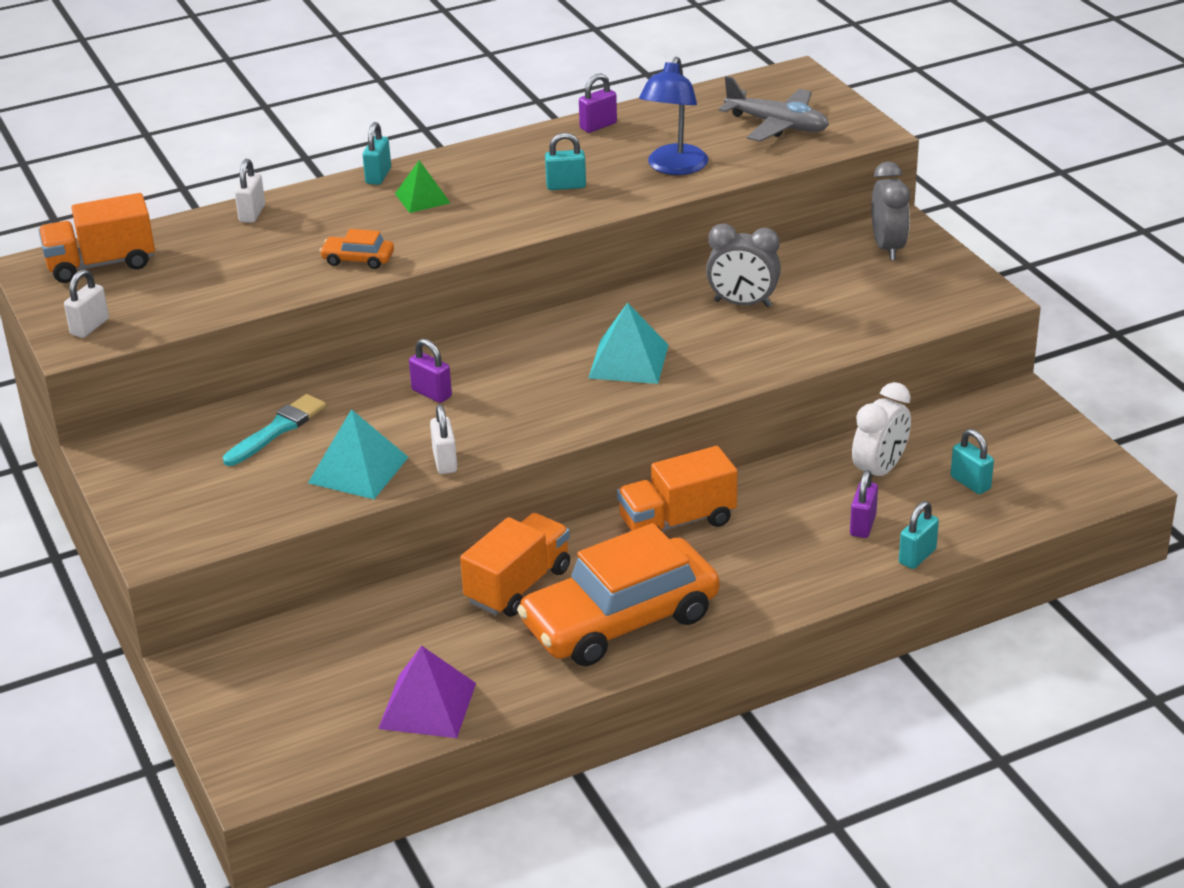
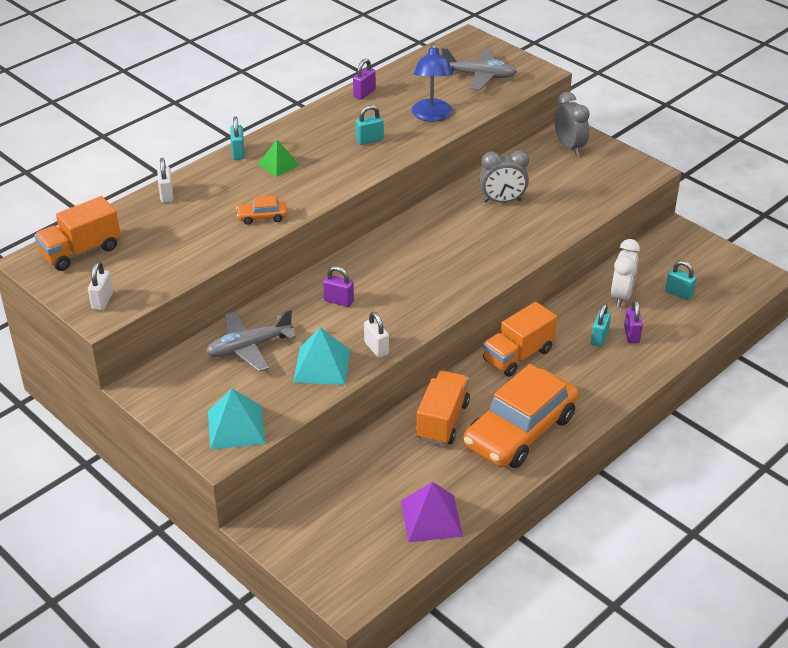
camera: 20 degrees left, 5 degrees up
turquoise brush [223,394,326,466] -> grey plane [206,309,296,372]
turquoise pyramid [589,302,669,384] -> turquoise pyramid moved to [208,388,265,450]
turquoise padlock [899,501,939,569] -> turquoise padlock moved to [591,304,611,347]

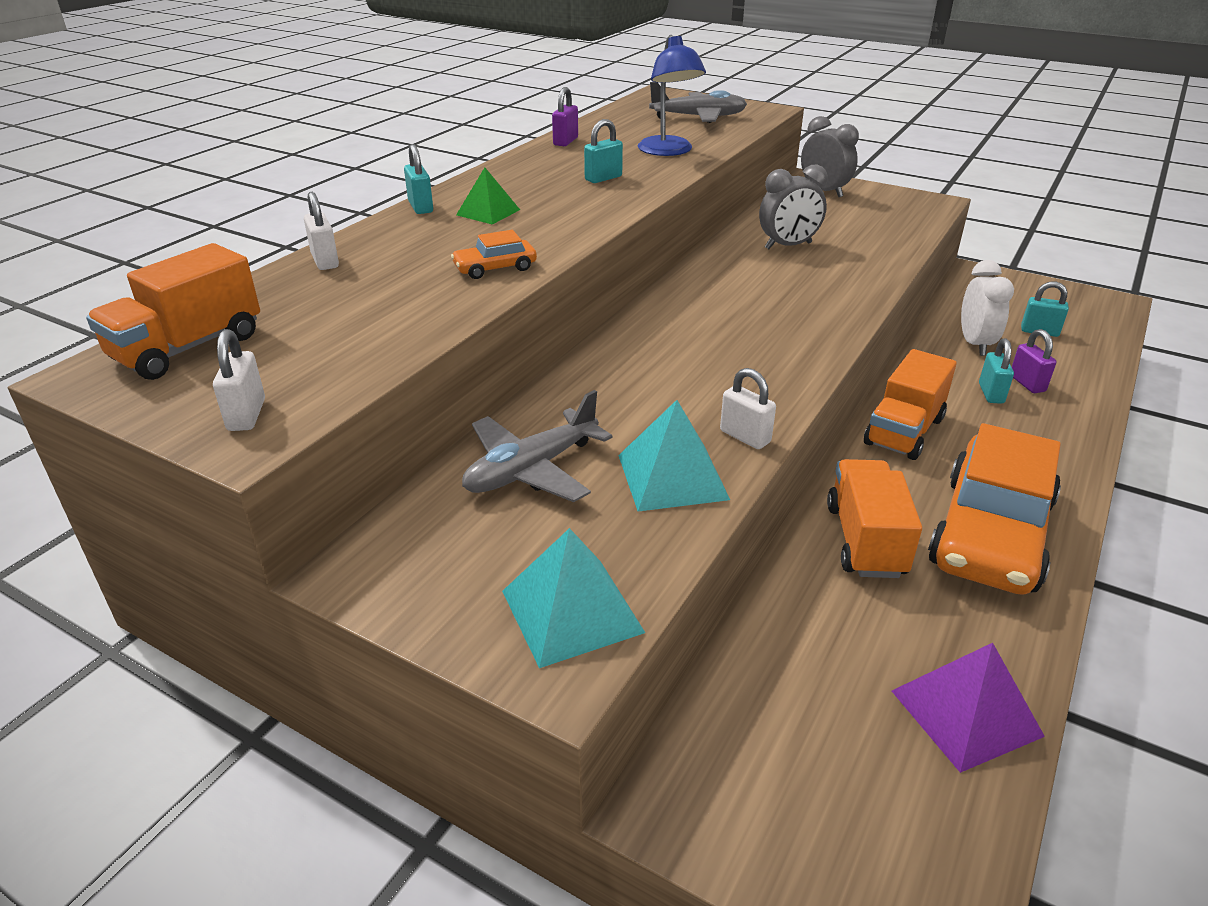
camera: 15 degrees left, 5 degrees down
purple padlock [323,266,354,307] -> none

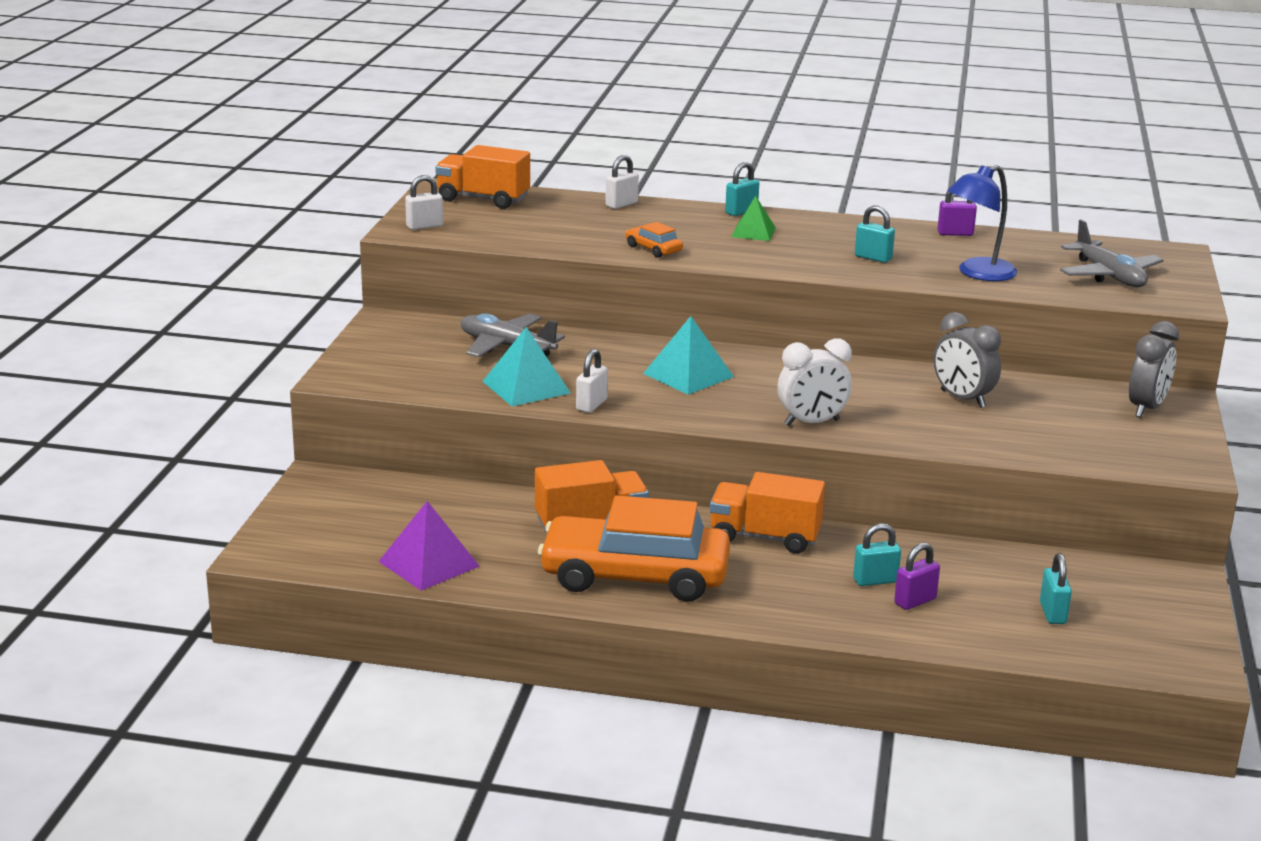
camera: 70 degrees right, 10 degrees down
turquoise pyramid [502,528,645,668] -> turquoise pyramid moved to [643,316,734,395]
white clock [961,260,1014,356] -> white clock moved to [777,338,852,426]

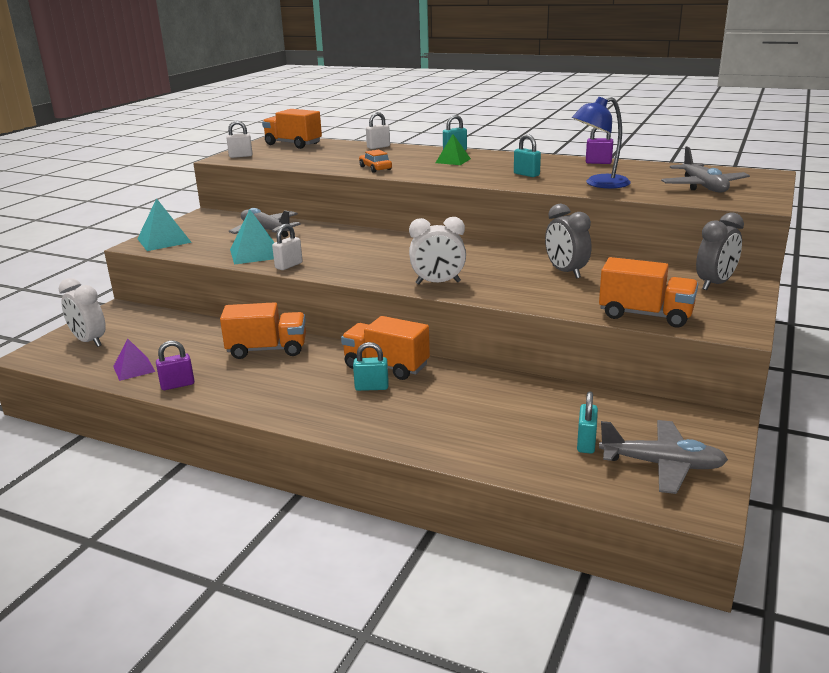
camera: 15 degrees right, 0 degrees up
purple pyramid [378,501,480,591] -> purple pyramid [113,338,155,381], size x0.66
orange car [538,495,730,602] -> none
turquoise pyramid [643,316,734,395] -> turquoise pyramid moved to [137,198,192,251]
turquoise padlock [853,523,901,586] -> turquoise padlock moved to [353,342,389,391]
purple padlock [894,543,940,610] -> purple padlock moved to [156,341,194,390]
none -> white clock [59,278,106,347]
none -> orange truck [599,257,698,328]
none -> grey plane [599,420,728,494]

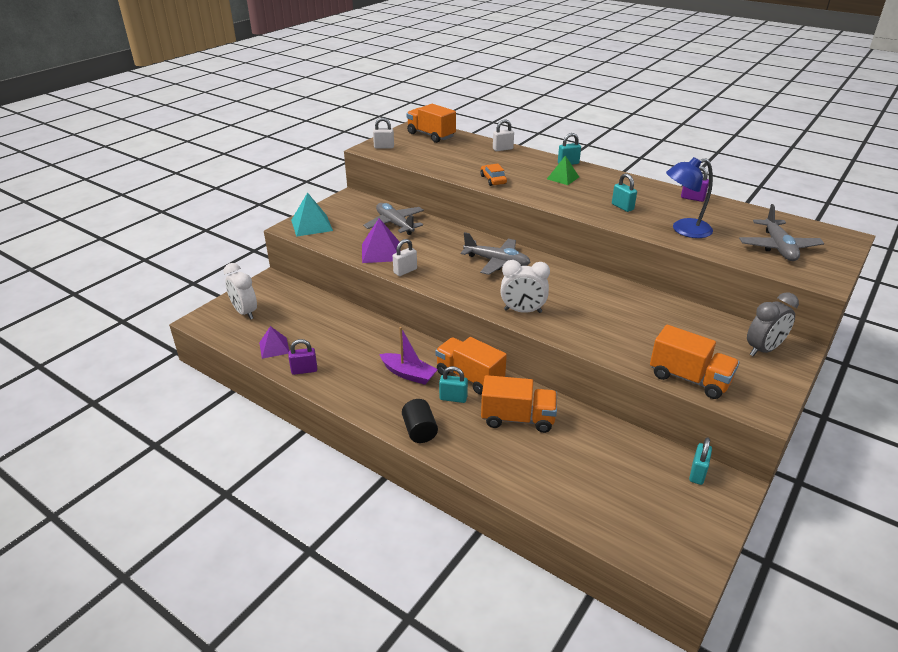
camera: 10 degrees right, 10 degrees up
orange truck [220,302,306,359] -> orange truck moved to [481,375,557,433]
turquoise pyramid [230,209,275,265] -> purple pyramid [362,218,401,263]
grey clock [545,204,592,279] -> none
turquoise padlock [577,391,598,454] -> turquoise padlock moved to [689,437,712,485]
grey plane [599,420,728,494] -> grey plane moved to [461,232,531,275]
none -> purple boat [379,327,438,385]
none -> black cylinder [402,399,438,443]

